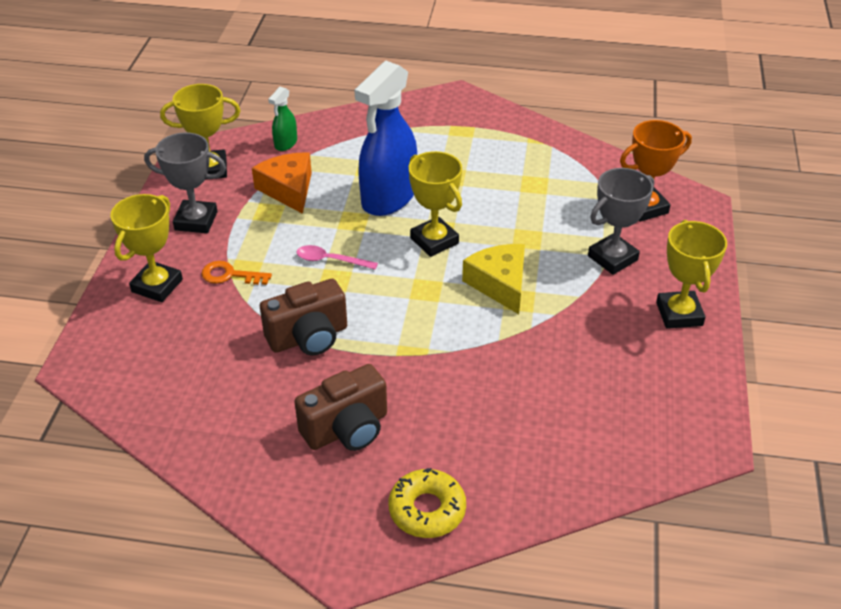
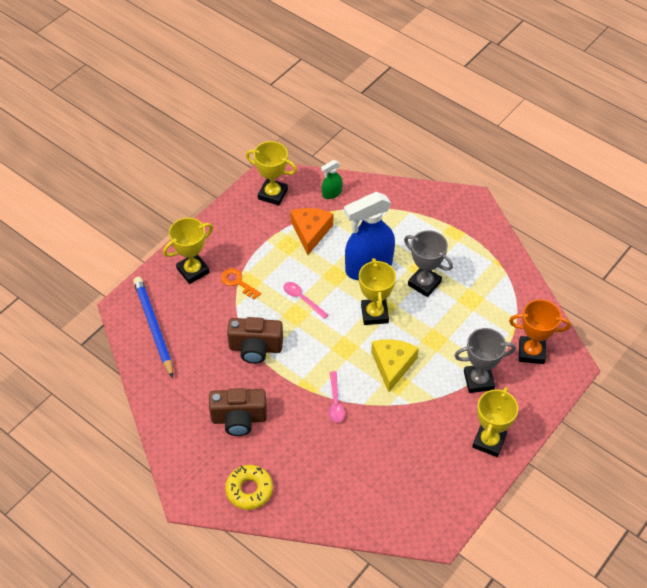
camera: 30 degrees right, 10 degrees up
grey trophy [144,132,226,233] -> grey trophy moved to [404,230,453,297]
none -> blue pencil [133,277,173,378]
none -> pink spoon [329,371,345,423]

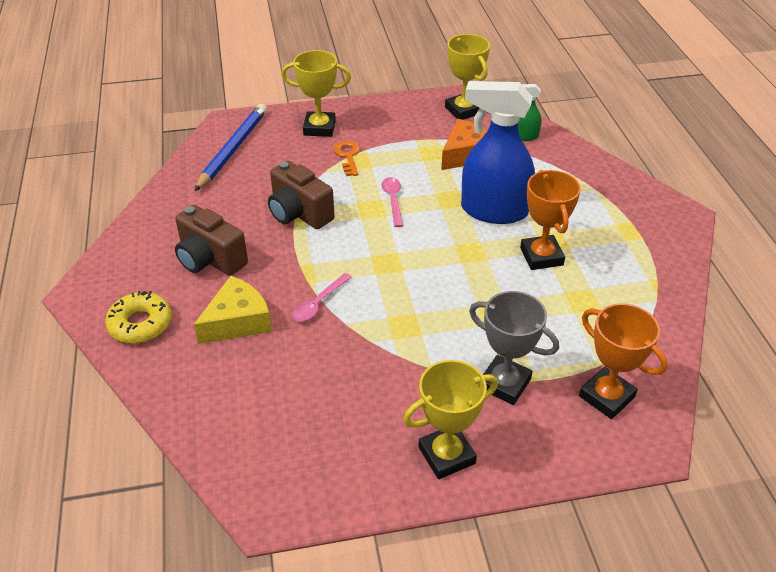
camera: 40 degrees right, 10 degrees down
yellow trophy [359,258,396,325] -> none
yellow cheese [371,339,419,392] -> yellow cheese moved to [194,276,272,344]
grey trophy [404,230,453,297] -> orange trophy [520,170,581,270]

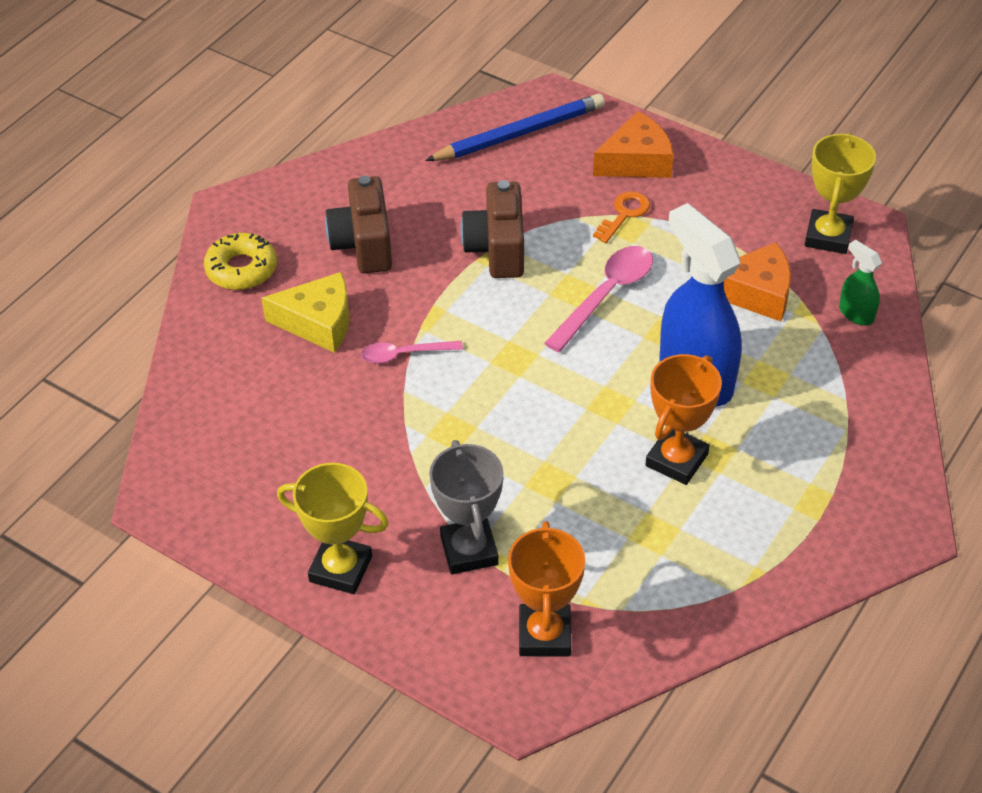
camera: 45 degrees right, 5 degrees up
yellow trophy [281,50,351,137] -> orange cheese [593,111,674,178]
pink spoon [382,177,403,227] -> pink spoon [544,246,653,352], size x1.63

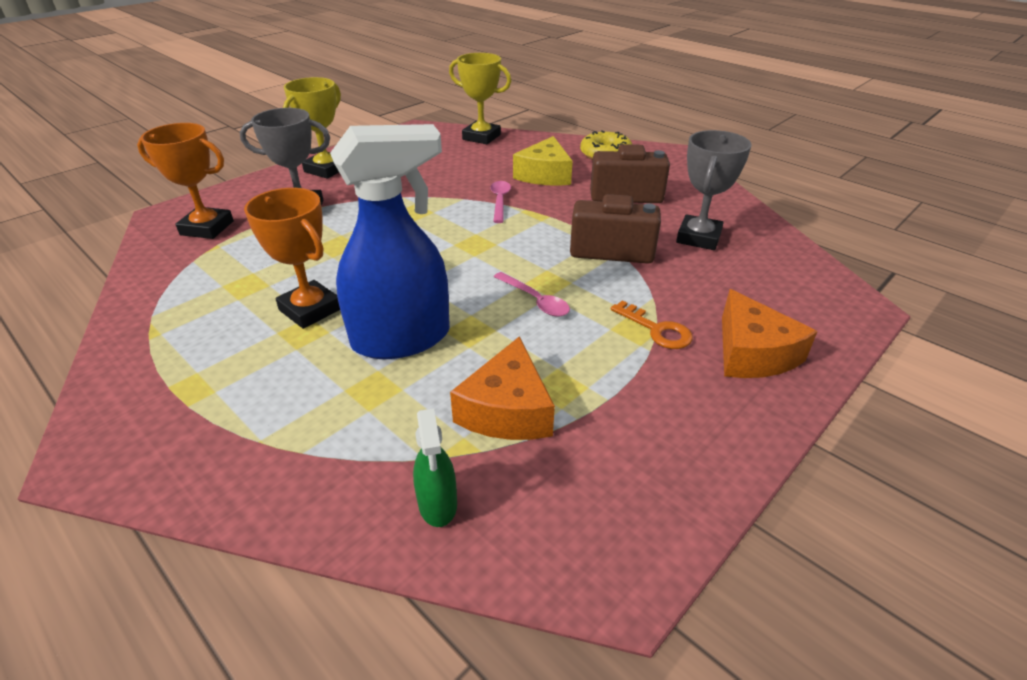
camera: 100 degrees right, 10 degrees down
blue pencil [425,94,605,161] -> none
pink spoon [544,246,653,352] -> pink spoon [494,272,570,317], size x0.61
yellow trophy [805,133,876,254] -> yellow trophy moved to [449,53,511,144]
green spray bottle [839,240,882,326] -> green spray bottle turned 105 degrees clockwise [413,408,457,527]
none -> grey trophy [676,130,751,250]

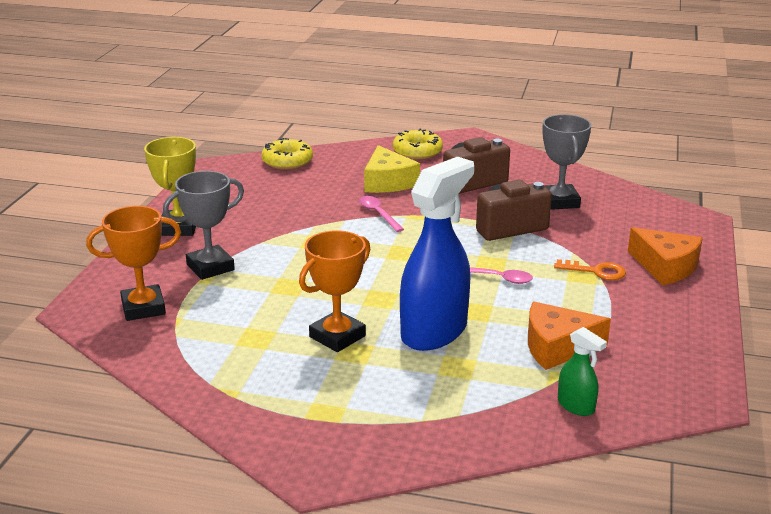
camera: 30 degrees left, 10 degrees down
orange trophy [244,188,340,329] -> orange trophy turned 60 degrees counterclockwise [299,230,370,352]
yellow trophy [449,53,511,144] -> yellow donut [261,138,313,170]
orange cheese [450,336,555,440] -> orange cheese turned 105 degrees clockwise [528,302,611,370]

